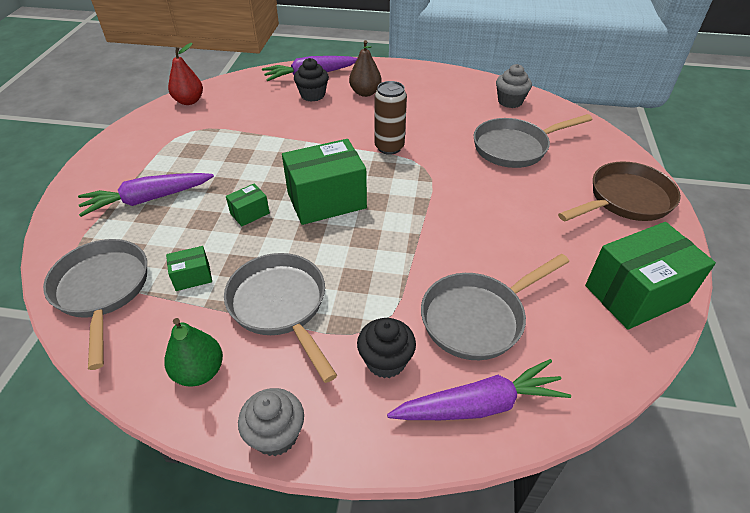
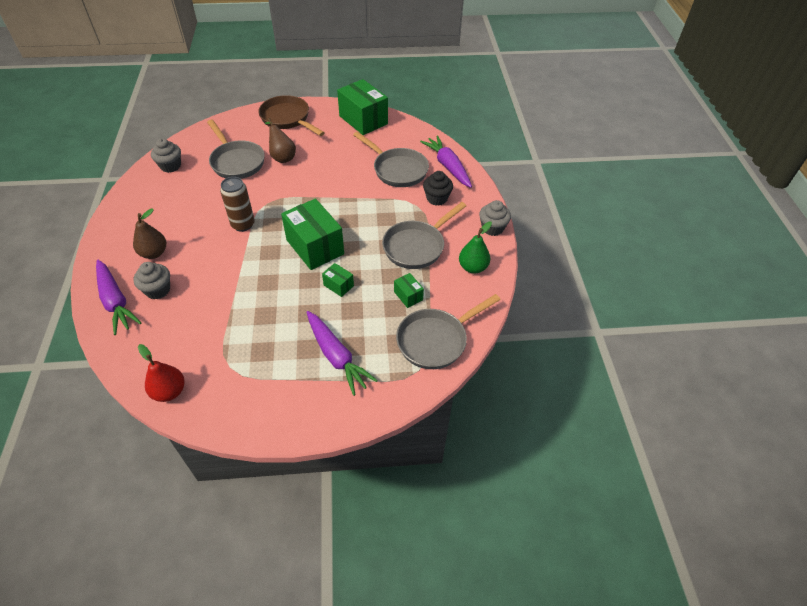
camera: 105 degrees left, 5 degrees up
black cupcake [294,58,329,102] -> grey cupcake [133,262,170,299]
none -> brown pear [265,118,296,163]

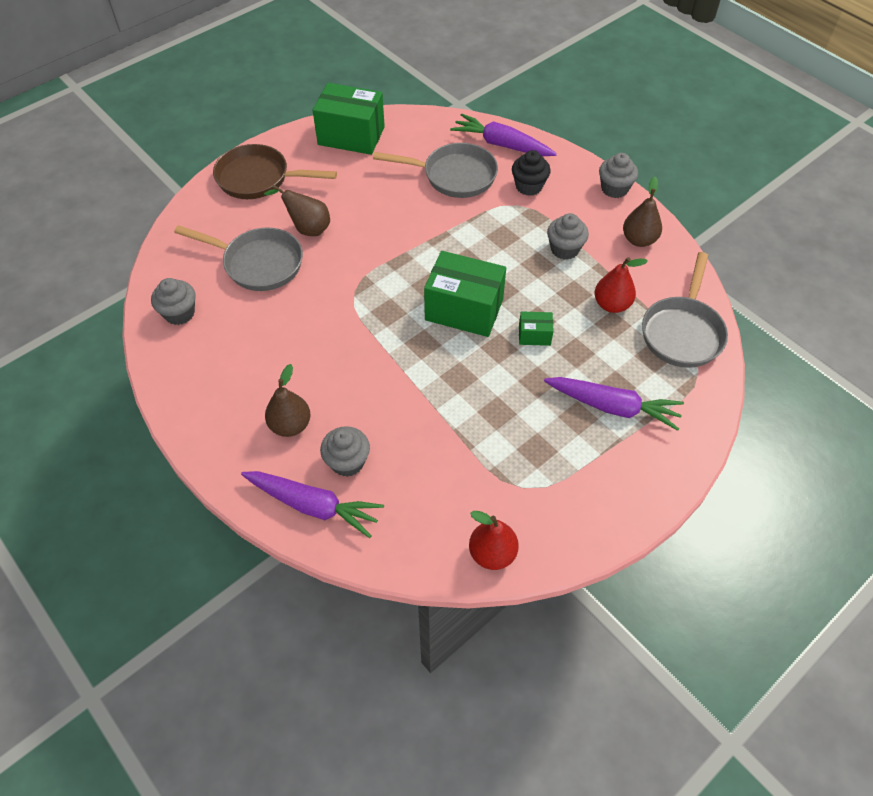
camera: 35 degrees left, 5 degrees up
brown can [220,177,255,232] -> none
grey pan [382,202,466,269] -> grey cupcake [547,213,589,260]
green box [394,273,424,308] -> red pear [594,257,648,313]
green pear [459,222,492,274] -> brown pear [623,177,662,247]

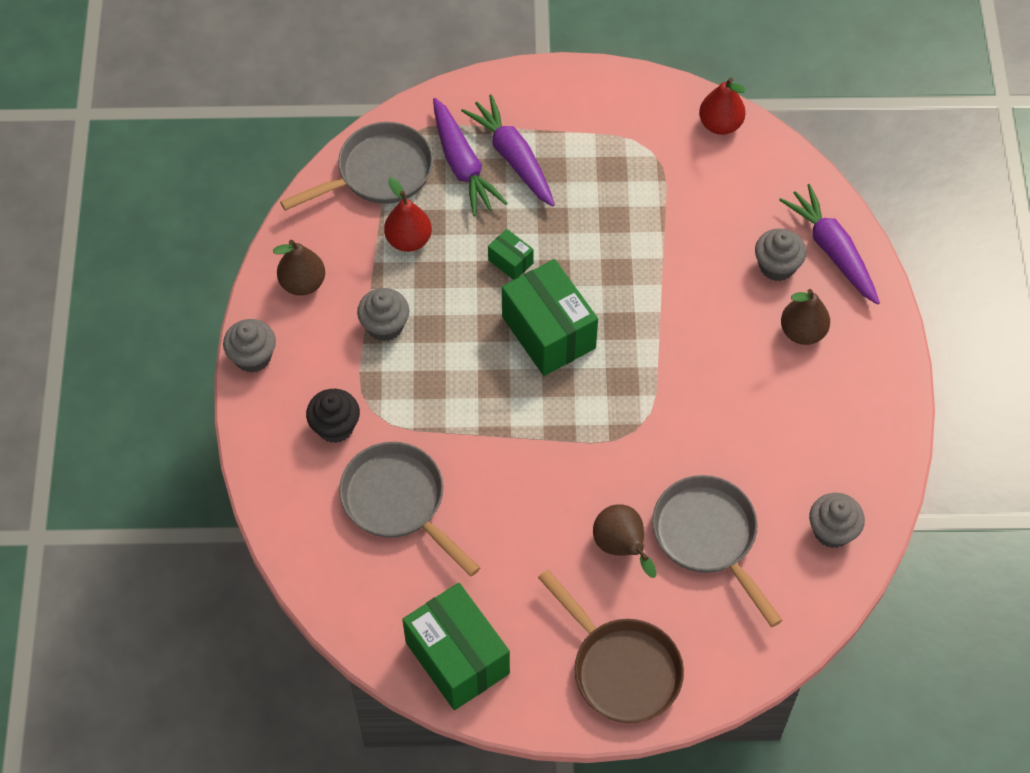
camera: 140 degrees left, 5 degrees up
purple carrot [450,113,557,156] -> purple carrot moved to [433,98,508,217]

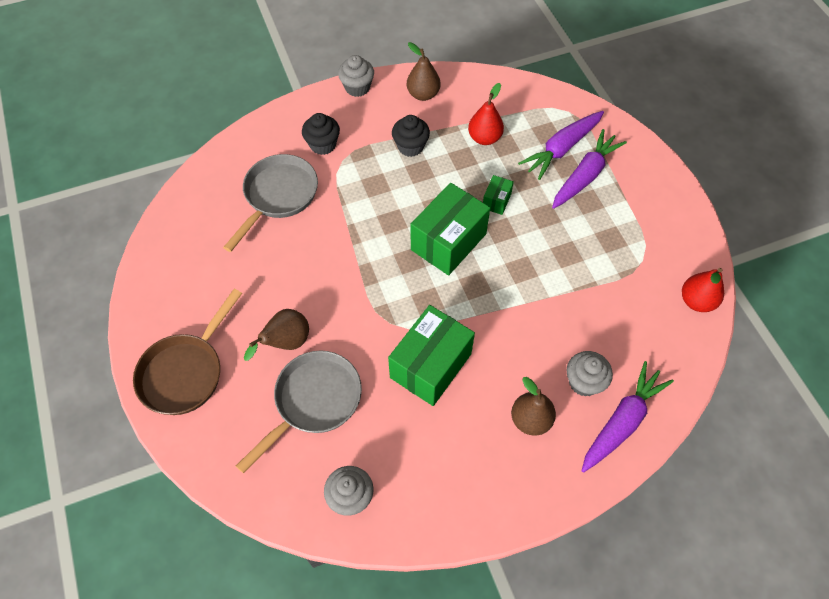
camera: 70 degrees right, 0 degrees up
grey pan [280,122,433,211] -> none
grey cupcake [357,288,409,341] -> black cupcake [392,115,430,157]
green box [402,583,510,710] -> green box moved to [388,305,475,406]

